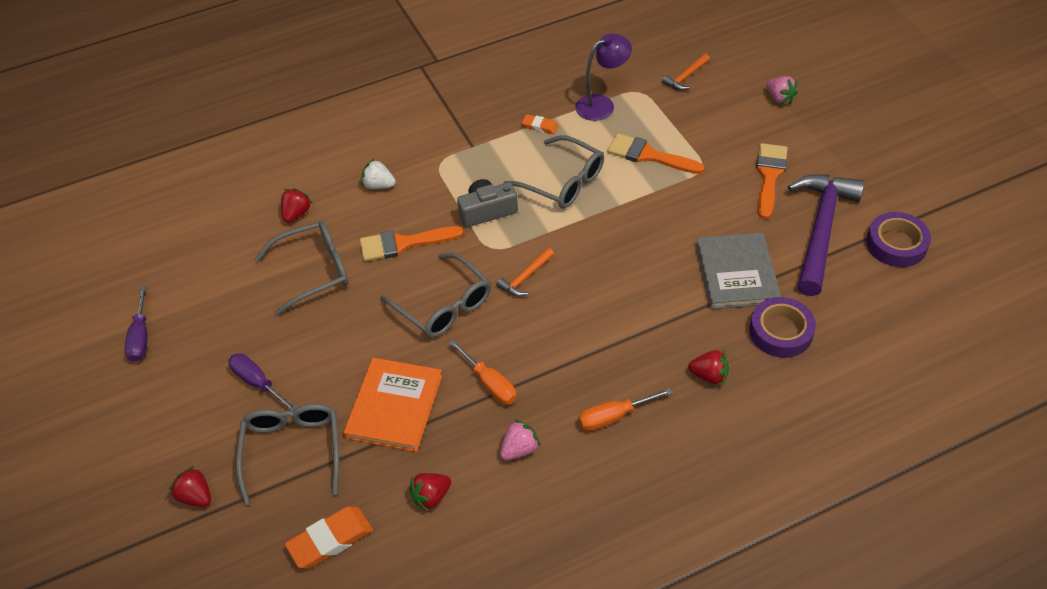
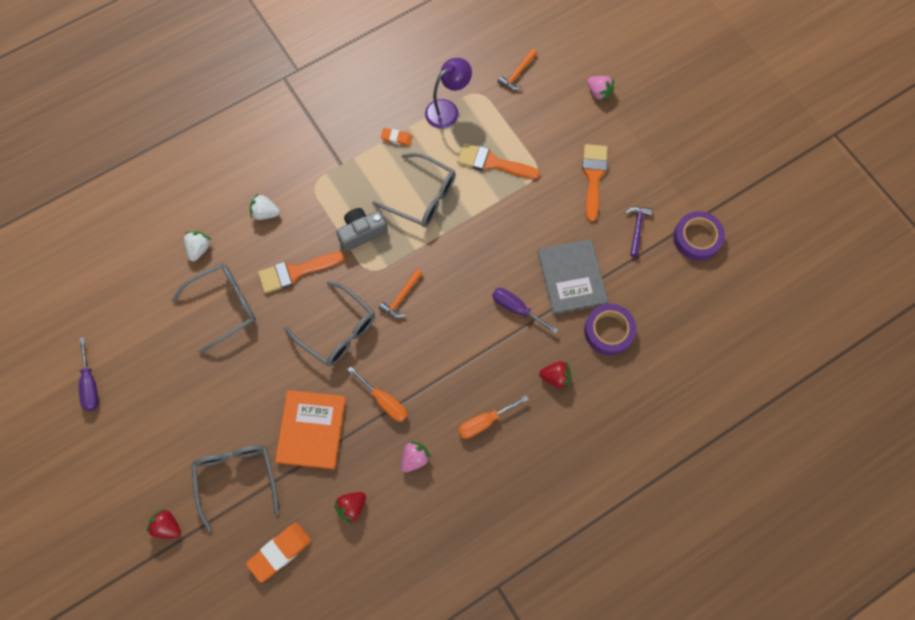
camera: 10 degrees left, 20 degrees up
purple screwdriver [229,353,297,411] -> purple screwdriver moved to [492,288,558,334]
red strawberry [281,188,313,223] -> white strawberry [184,231,211,261]
purple hammer [787,174,865,296] -> purple hammer [625,207,652,257], size x0.43

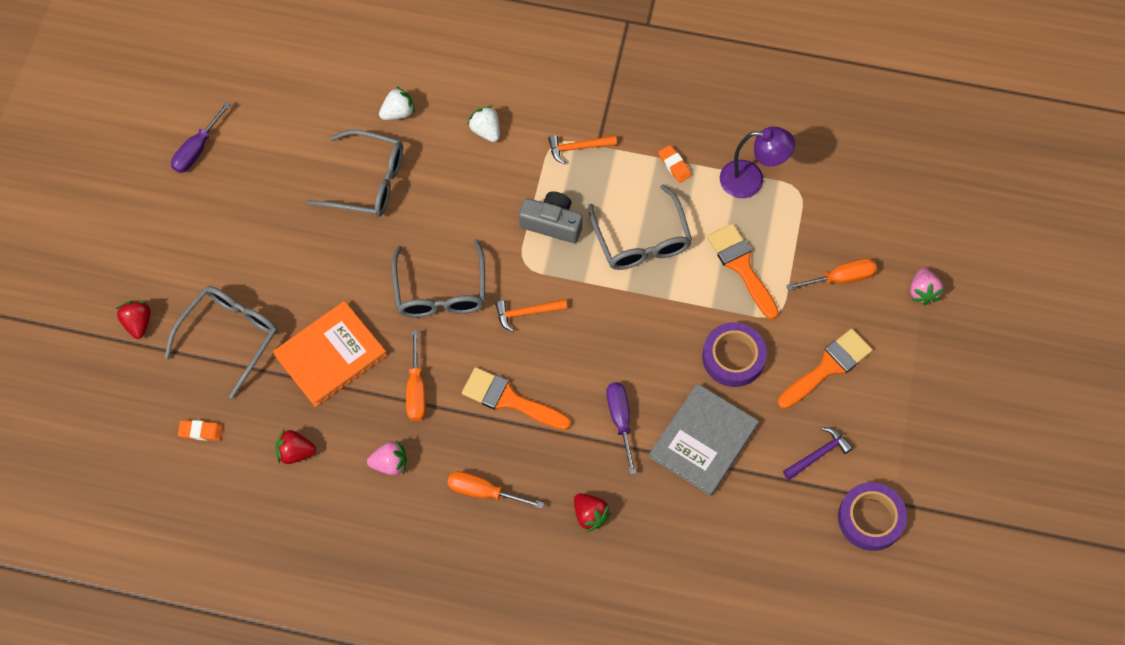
camera: 45 degrees right, 5 degrees down
orange eraser [246,523,311,582] -> orange eraser [178,420,223,441], size x0.56
orange brush [258,252,345,293] -> orange brush moved to [462,367,571,430]
orange hammer [498,49,537,90] -> orange hammer moved to [548,135,617,164]
purple tape [584,304,636,355] -> purple tape moved to [702,322,767,387]
none -> orange screwdriver [786,258,877,291]

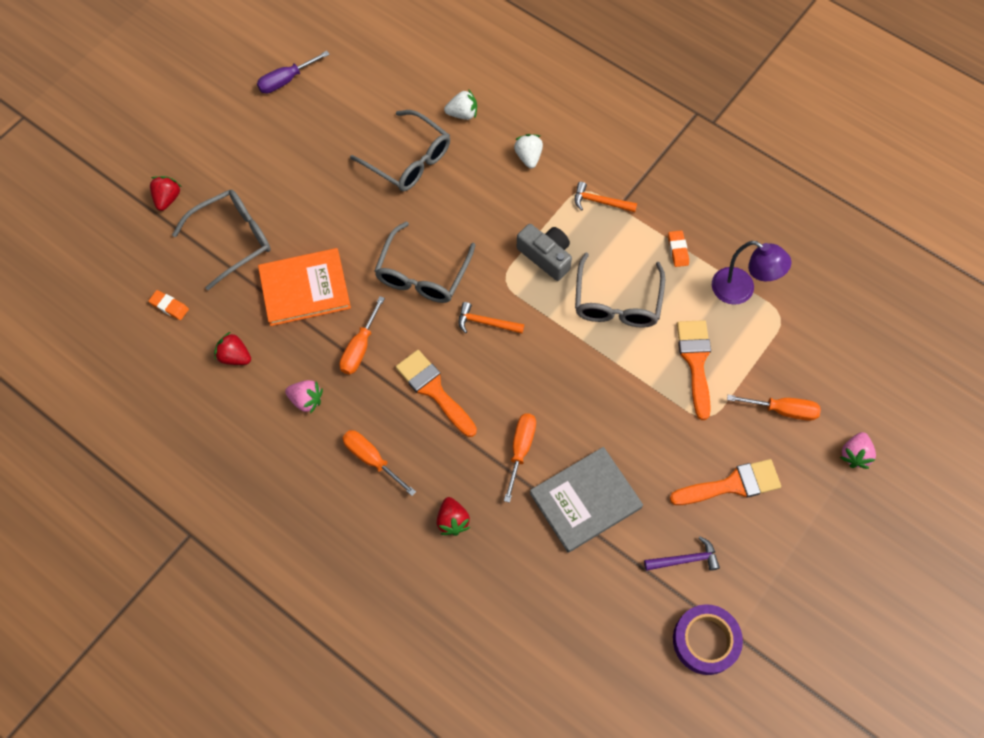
camera: 25 degrees right, 0 degrees up
purple screwdriver [606,382,636,475] -> orange screwdriver [504,413,536,503]
purple tape [702,322,767,387] -> none

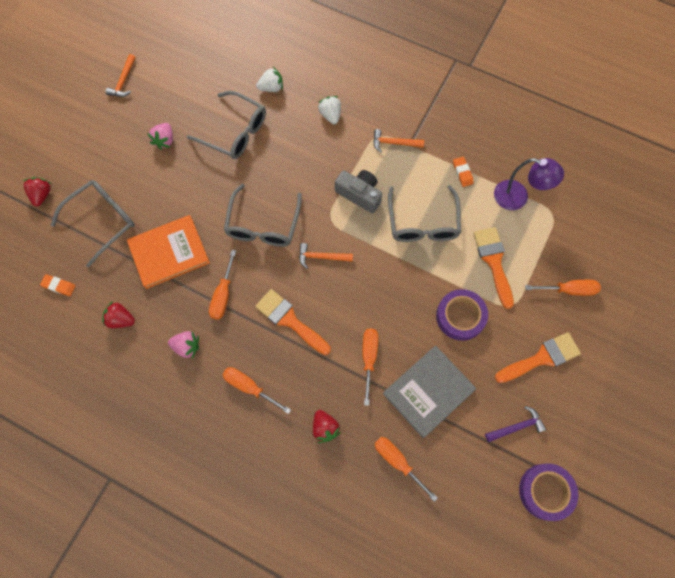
camera: 10 degrees left, 5 degrees up
purple screwdriver [257,51,330,94] -> orange hammer [106,54,136,97]
pink strawberry [840,432,876,469] -> pink strawberry moved to [147,123,173,150]
none -> orange screwdriver [374,437,438,502]
none -> purple tape [436,289,488,341]

